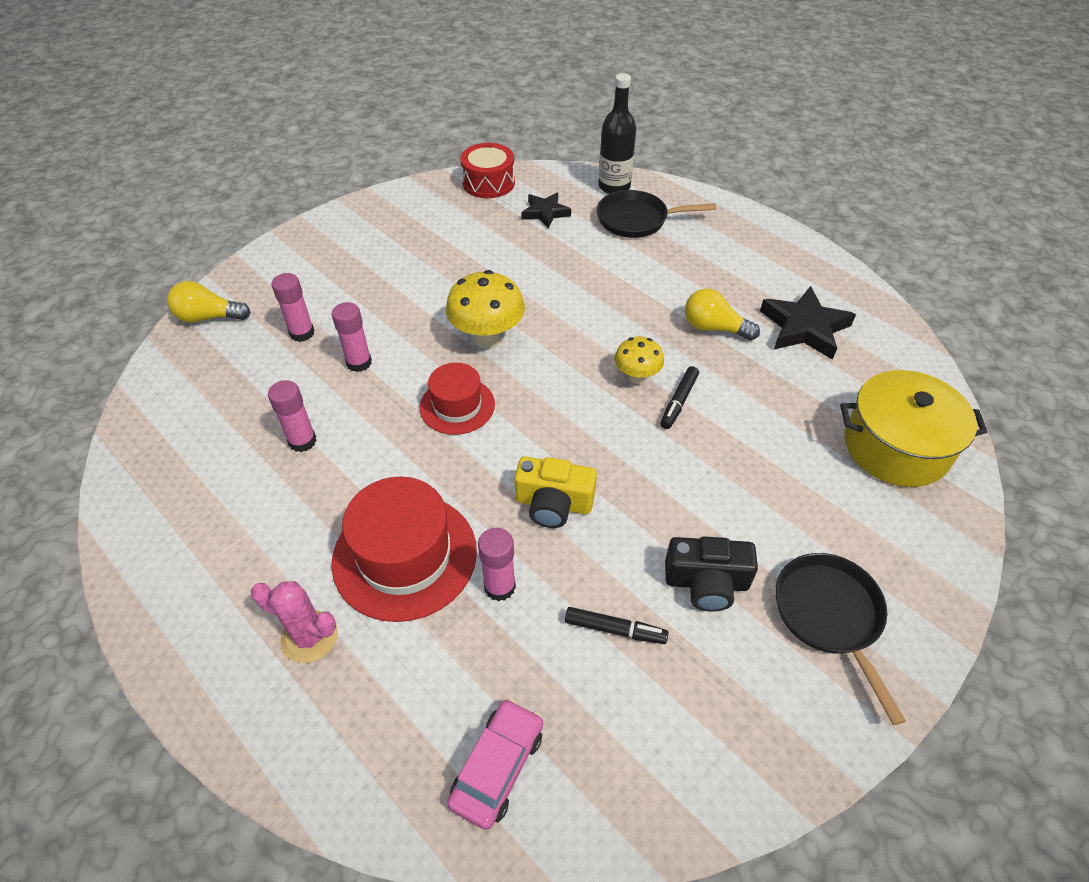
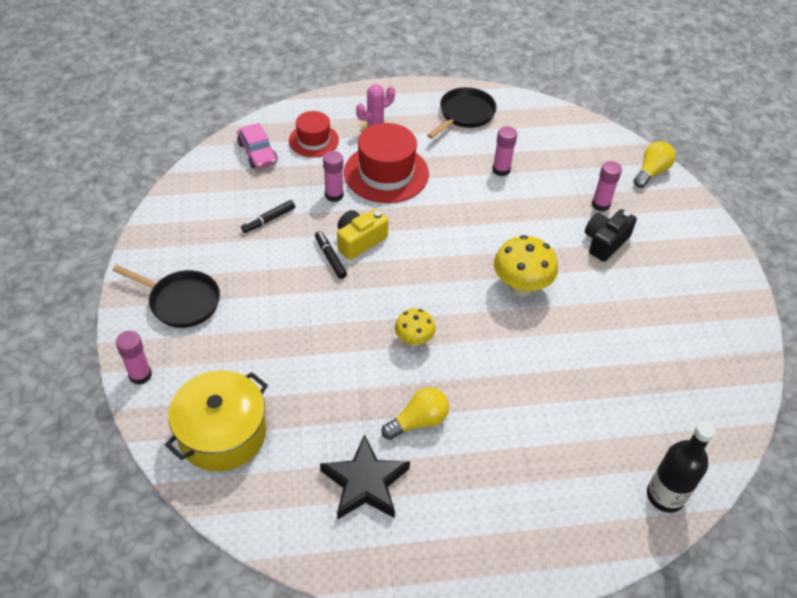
camera: 125 degrees right, 0 degrees up
pink glue stick [332,302,372,372] -> pink glue stick moved to [116,331,152,385]
red hat [420,363,495,435] -> red hat moved to [289,111,339,157]
red drum [460,143,515,198] -> none
black star [521,193,571,229] -> none
black pan [597,190,716,238] -> black pan moved to [427,87,497,139]
black marker [660,366,699,429] -> black marker moved to [315,231,347,279]
black camera [665,537,758,612] -> black camera moved to [585,209,637,262]

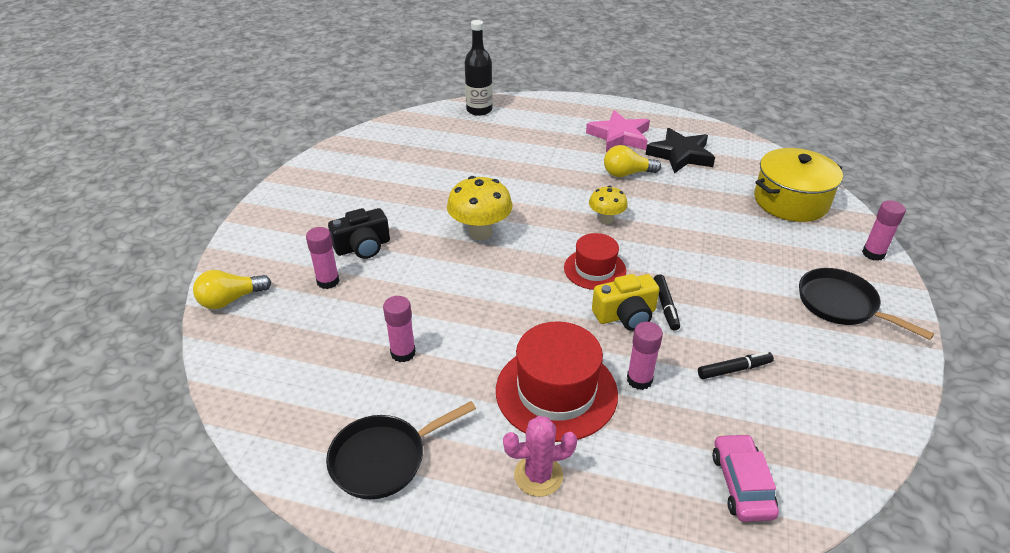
camera: 155 degrees left, 10 degrees down
red hat [289,111,339,157] -> red hat moved to [564,233,626,290]
none -> pink star [586,110,650,152]

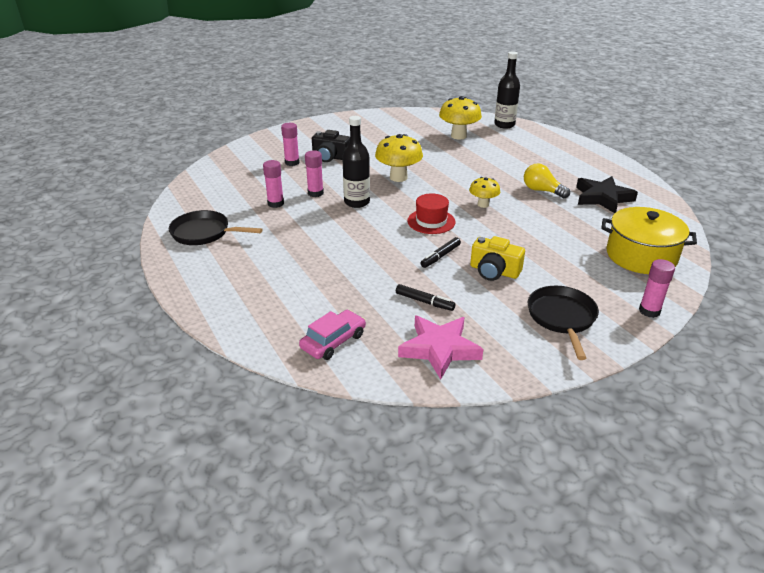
camera: 45 degrees right, 5 degrees down
yellow light bulb [193,270,271,309] -> none
red hat [496,321,618,442] -> none
pink cactus [503,416,577,497] -> none
pink star [586,110,650,152] -> pink star moved to [398,316,483,380]
yellow camera [592,274,660,331] -> yellow camera moved to [470,236,525,281]
pink glue stick [627,322,663,390] -> pink glue stick moved to [305,150,324,197]
none -> black bottle [342,116,370,208]
none -> yellow mushroom [439,96,482,140]

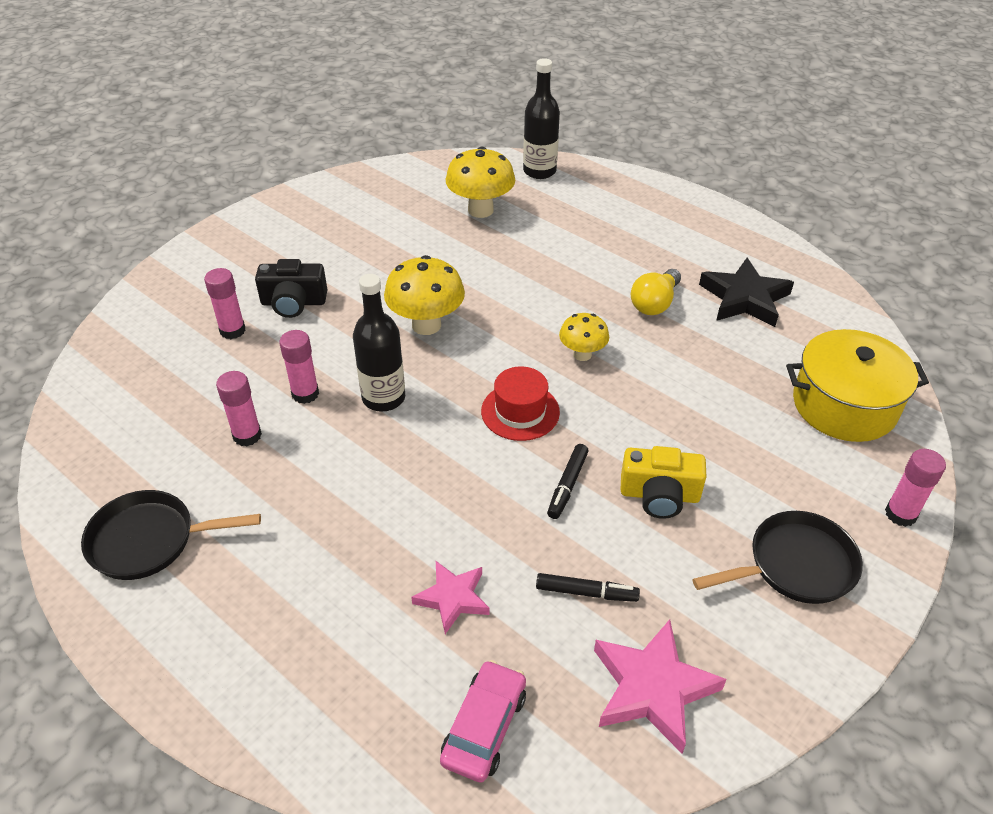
camera: 20 degrees left, 10 degrees up
yellow light bulb [524,163,570,199] -> yellow light bulb turned 75 degrees counterclockwise [631,269,681,315]
black pan [528,286,599,360] -> black pan turned 90 degrees clockwise [692,511,863,604]
none -> pink star [411,561,489,634]

